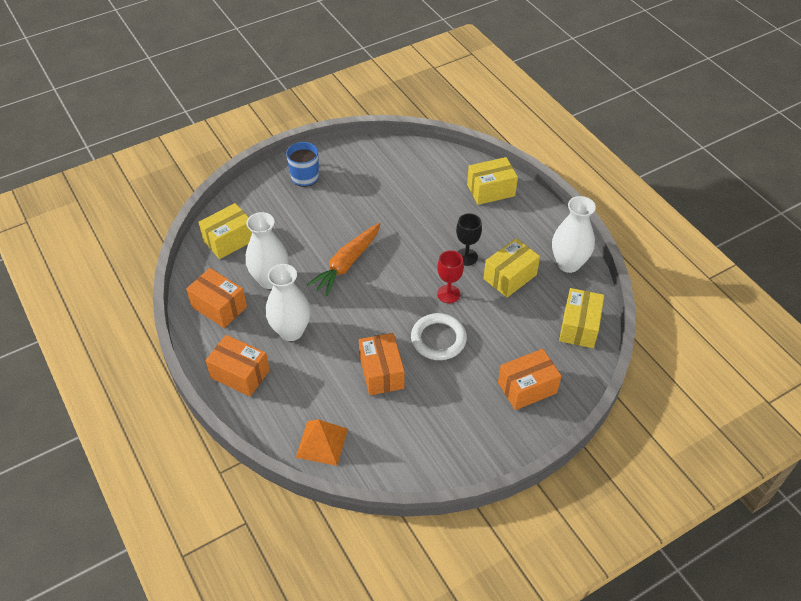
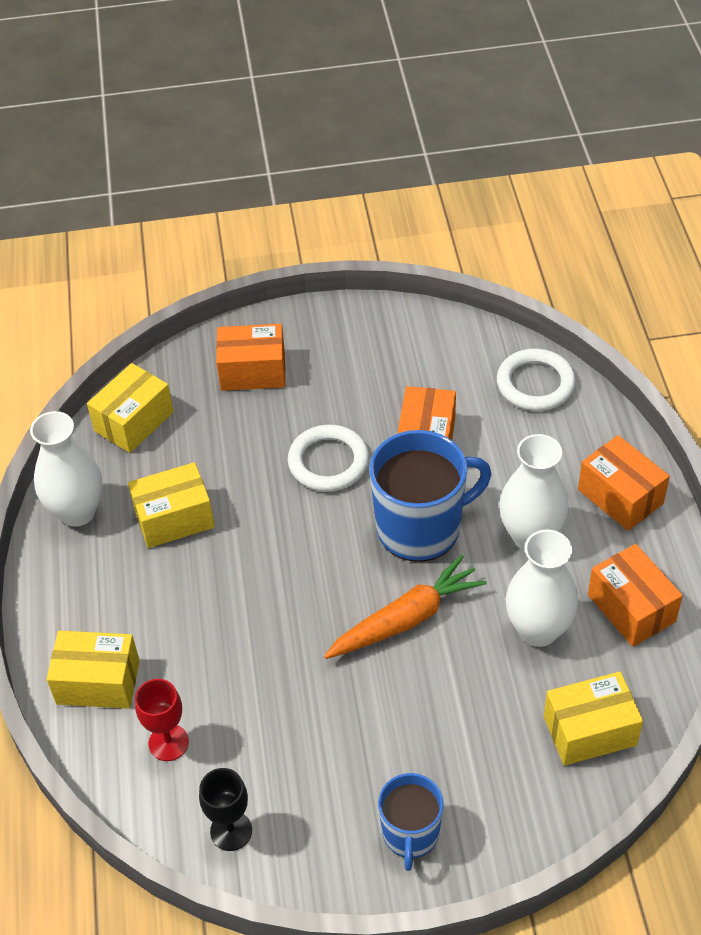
camera: 155 degrees left, 0 degrees up
orange pyramid [296,419,348,466] -> white ring [497,349,576,411]
red goblet [437,250,464,303] -> red goblet moved to [135,679,189,761]
black goblet [456,213,482,266] -> black goblet moved to [199,768,252,851]
none -> blue mug [369,430,492,562]

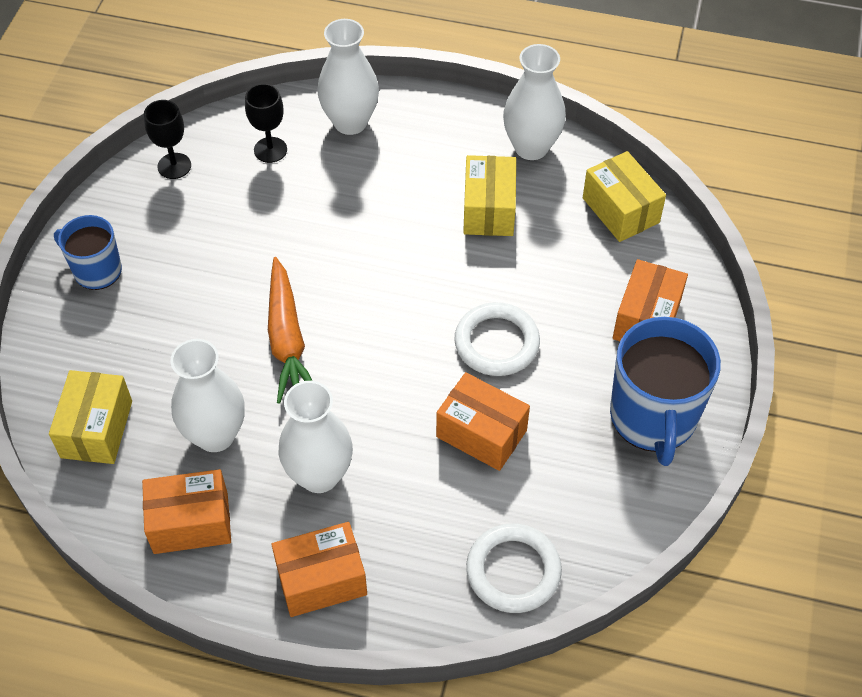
camera: 110 degrees right, 5 degrees up
yellow box [46,631,140,709] -> white vase [317,19,379,135]
red goblet [135,679,189,761] -> black goblet [245,84,287,163]
blue mug [369,430,492,562] -> blue mug moved to [610,317,721,466]

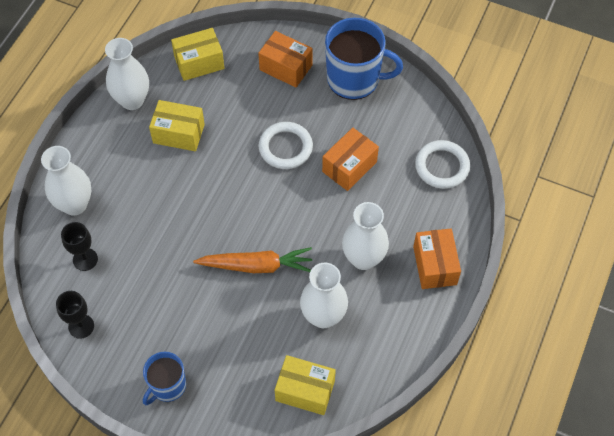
camera: 80 degrees left, 5 degrees up
orange box [142,469,231,554] -> none

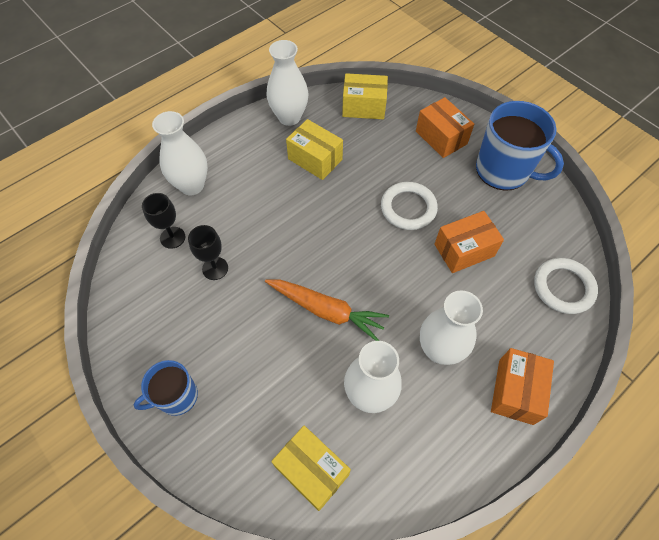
camera: 25 degrees right, 0 degrees up
black goblet [56,291,94,339] -> black goblet moved to [188,225,228,280]

